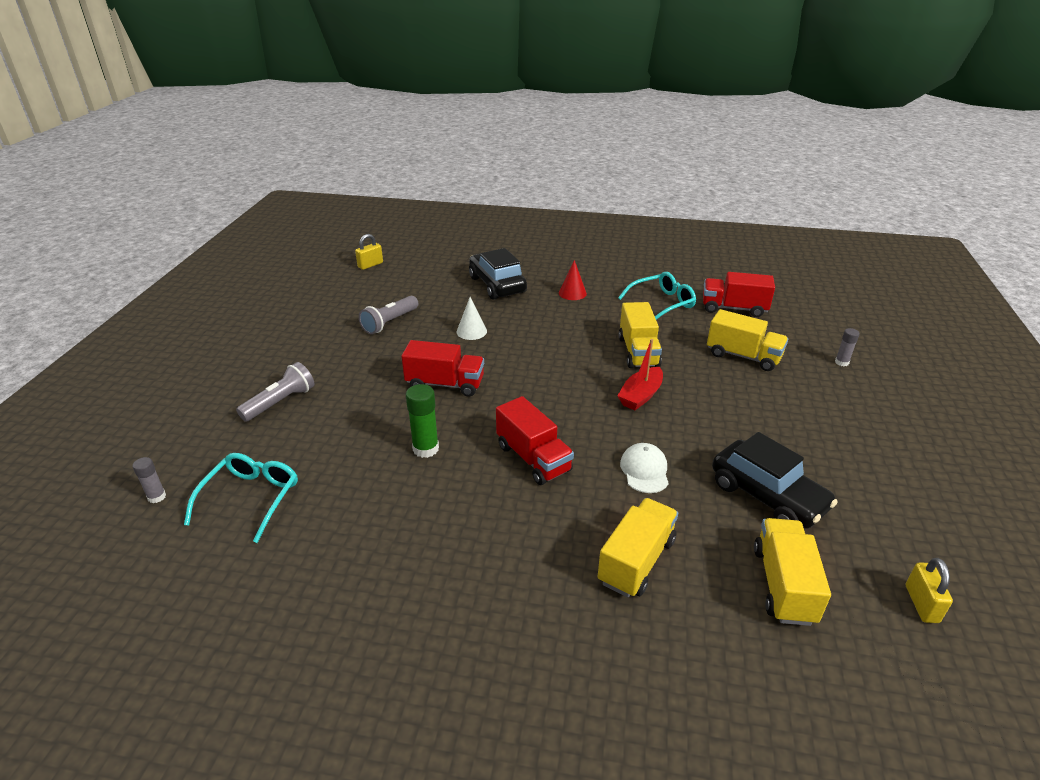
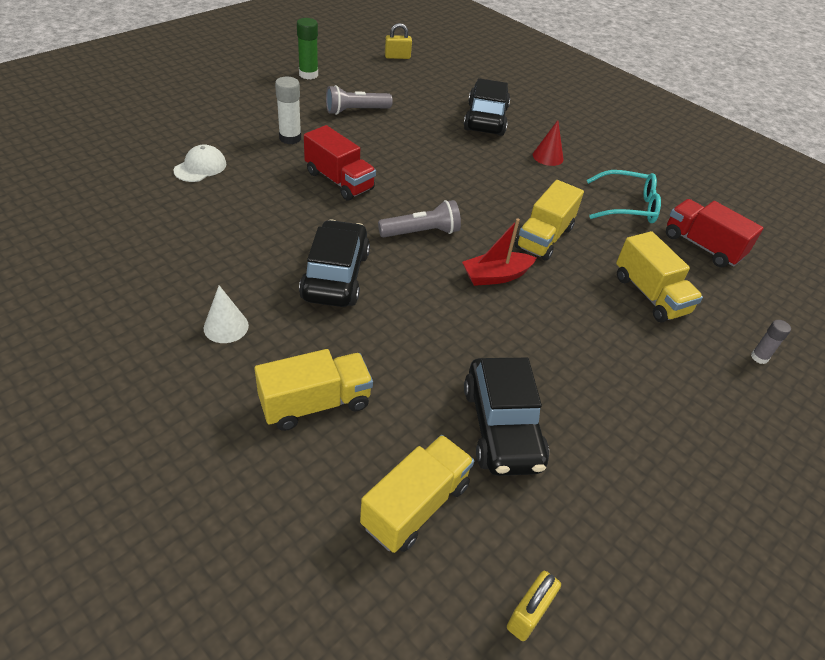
camera: 30 degrees right, 10 degrees up
grey glue stick [133,457,166,503] -> none
turquoise glasses [184,453,298,543] -> none
grey flashlight [236,362,314,422] -> grey flashlight moved to [378,200,461,237]
green glue stick [406,384,439,458] -> green glue stick moved to [297,18,318,79]
white cone [456,297,487,340] -> white cone moved to [204,285,249,343]
red truck [496,396,574,485] -> black car [299,220,370,307]
white cap [620,443,669,493] -> white cap moved to [174,144,227,182]
none -> white glue stick [275,77,301,144]

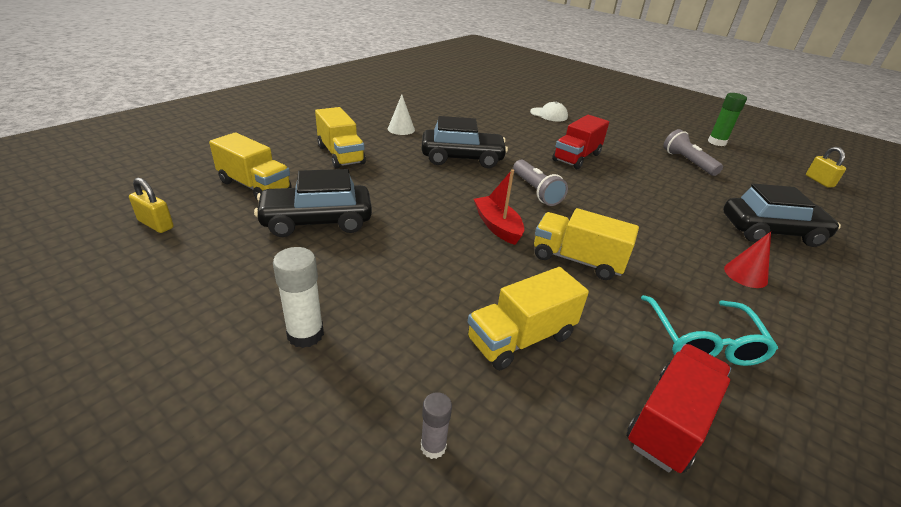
camera: 85 degrees right, 10 degrees down
white glue stick [275,77,301,144] -> white glue stick moved to [273,247,324,348]

